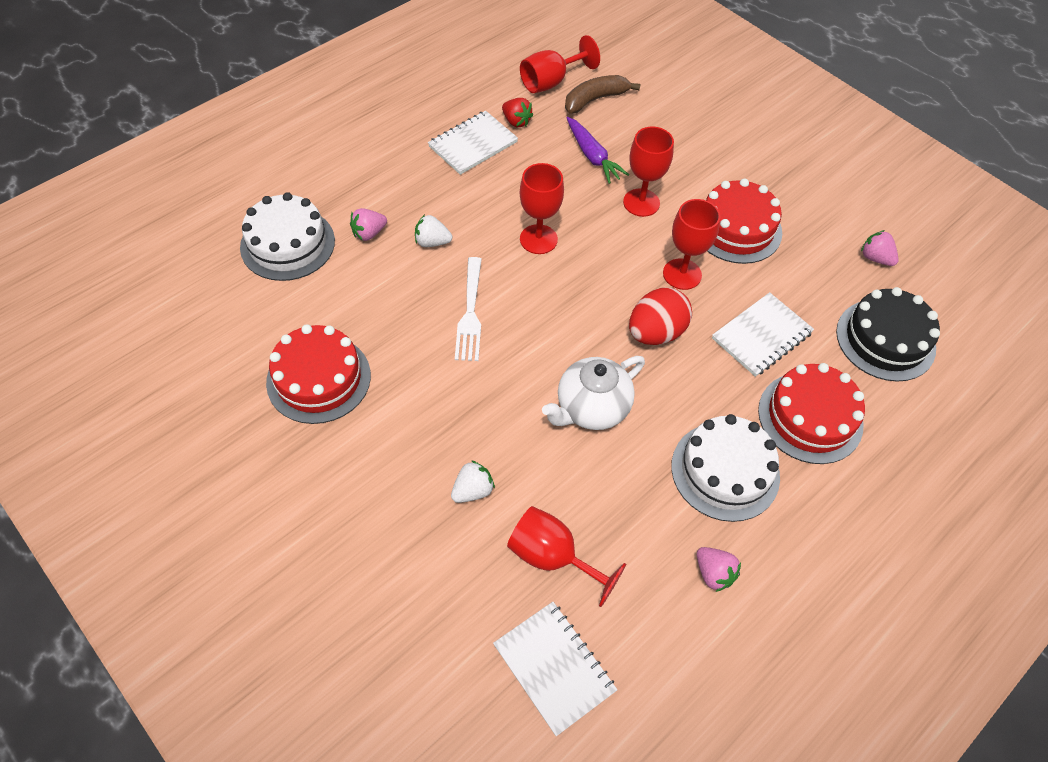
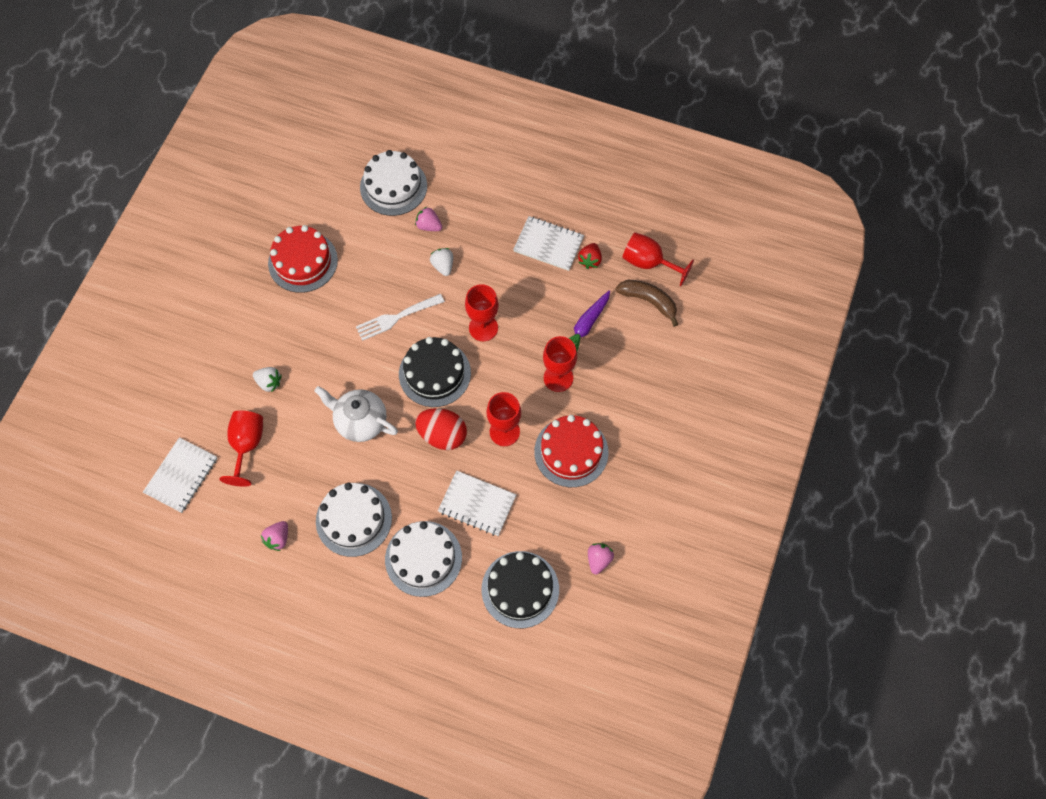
camera: 65 degrees right, 10 degrees up
red cake [758,363,865,464] -> white cake [385,521,462,597]
none -> black cake [399,337,471,407]

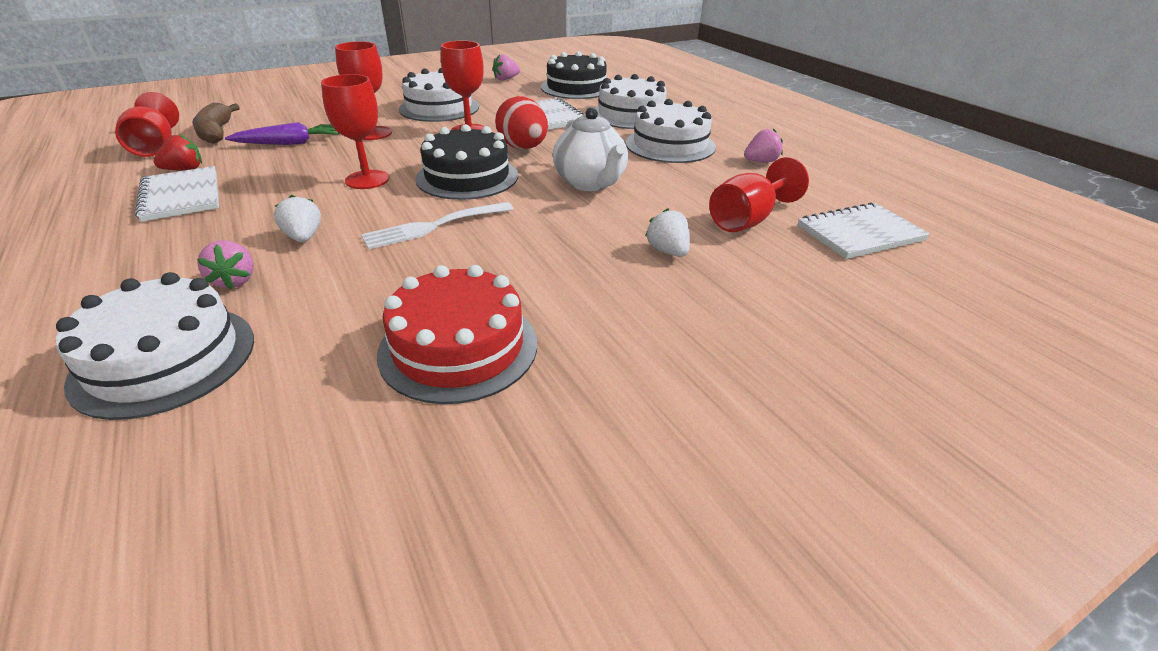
camera: 140 degrees left, 30 degrees down
white fork [356,294,445,341] -> white fork turned 135 degrees clockwise [361,202,513,249]
white strawberry [430,248,453,276] -> white strawberry turned 135 degrees clockwise [274,195,321,242]
red cake [534,415,609,487] -> white cake [399,68,479,122]

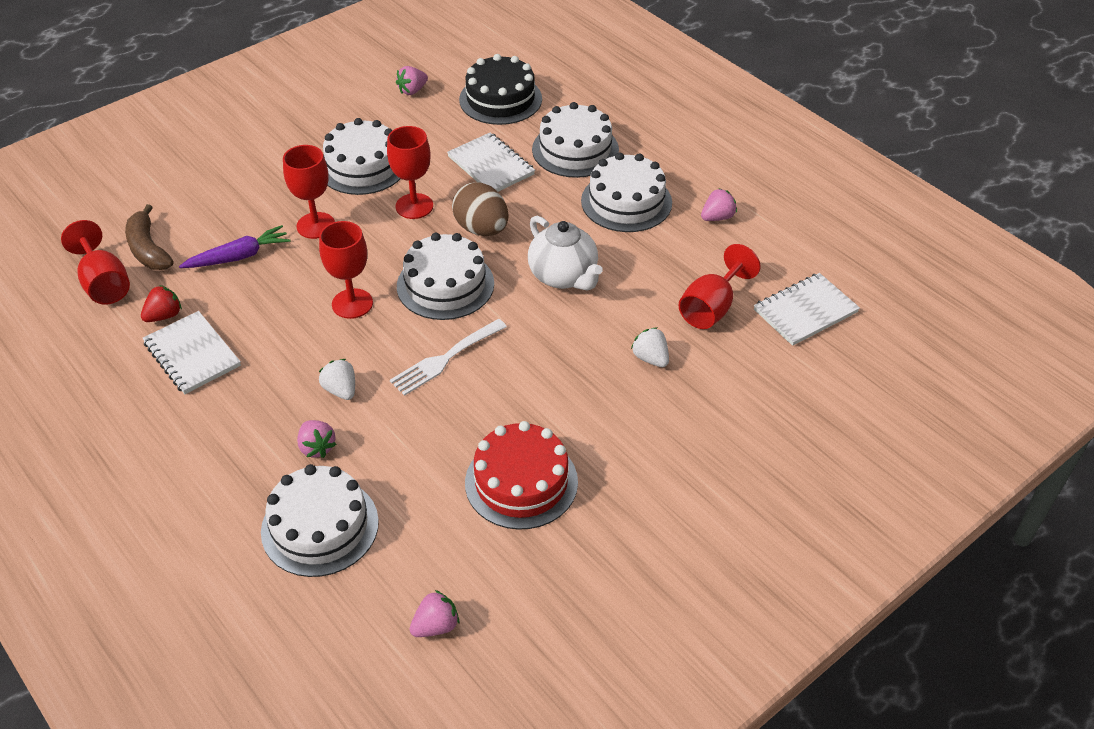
camera: 10 degrees left, 10 degrees up
black cake [415,124,518,200] -> white cake [397,233,494,320]
red egg [495,96,548,149] -> brown egg [452,182,509,236]
none -> pink strawberry [409,590,459,637]

